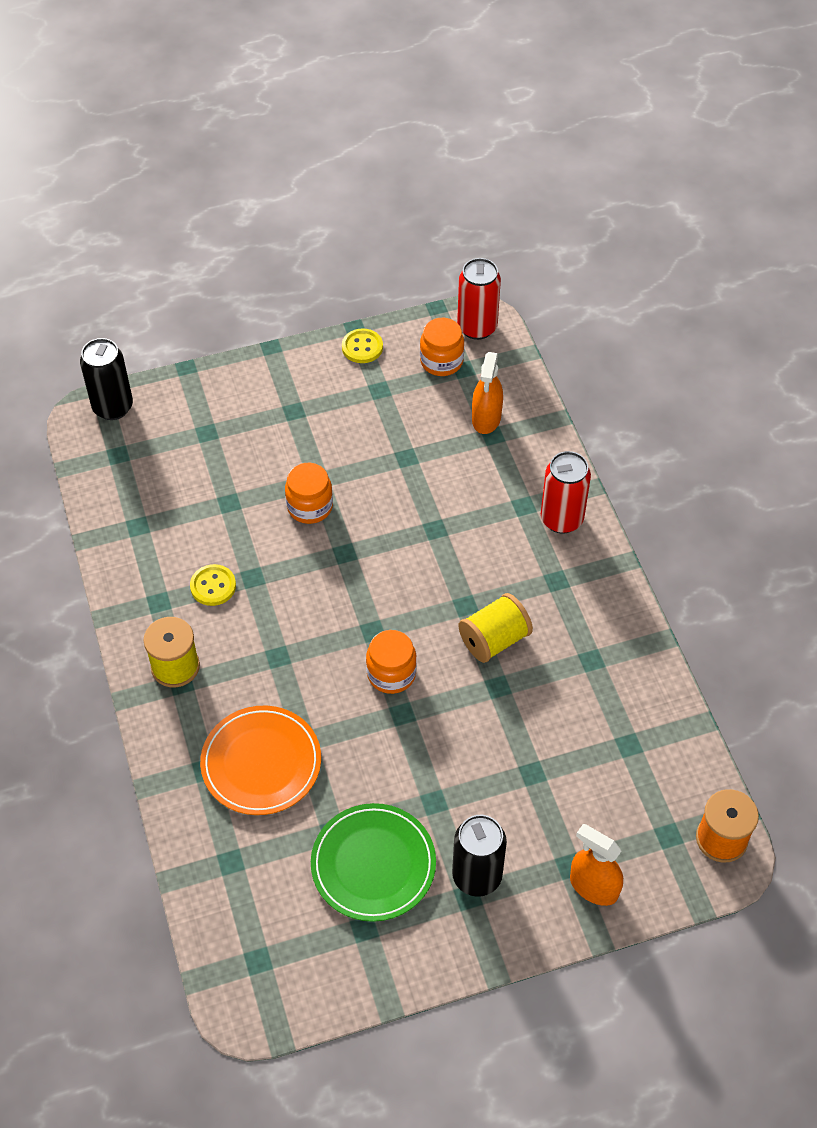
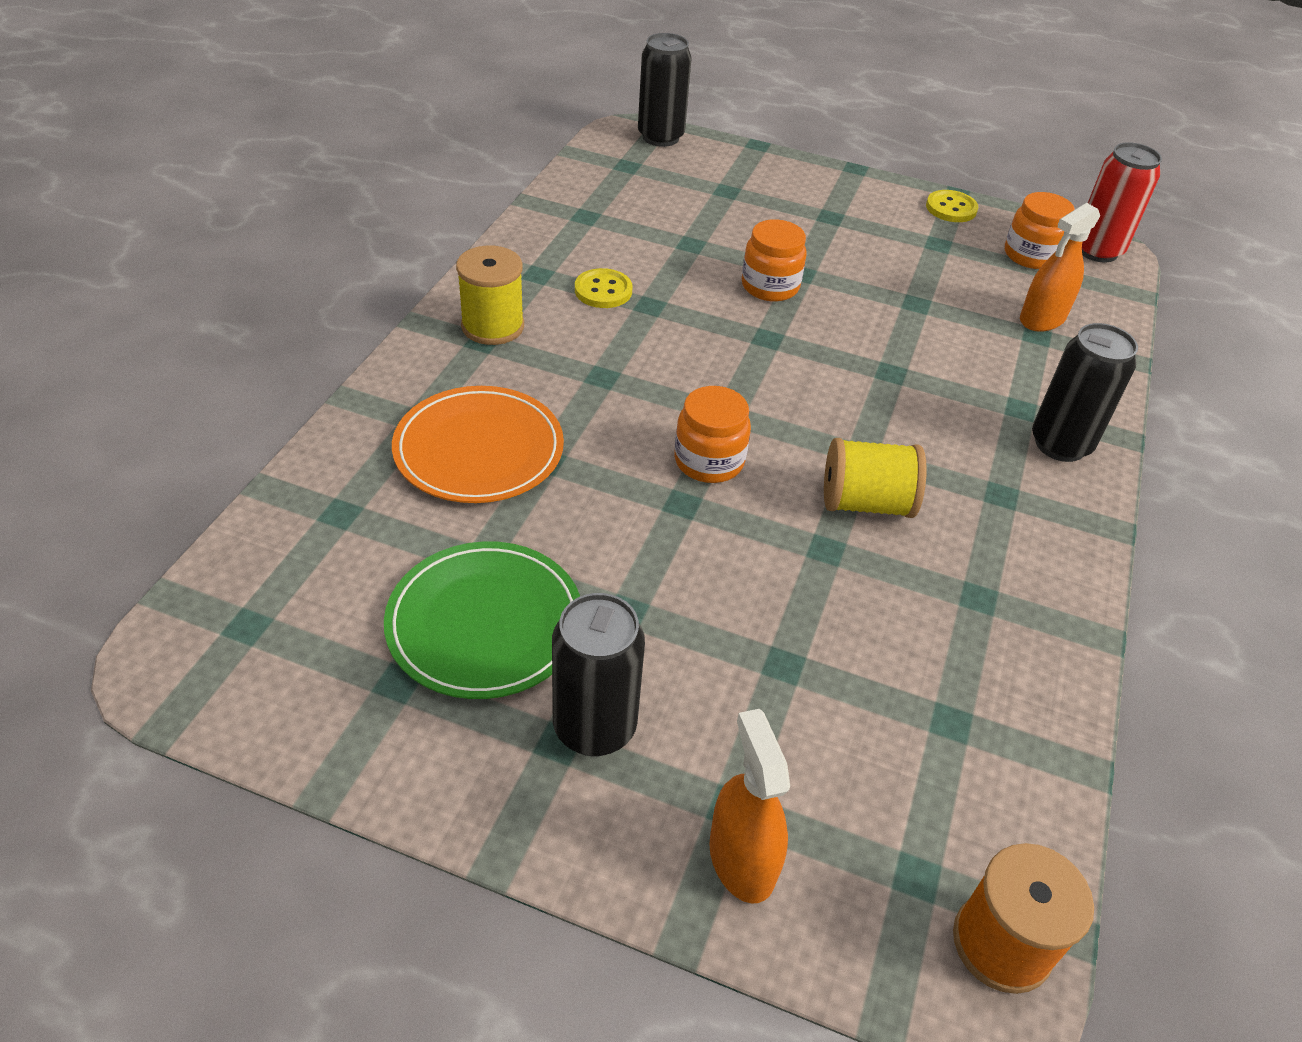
camera: 35 degrees right, 10 degrees down
red can [541,451,591,534] -> black can [1032,323,1138,462]

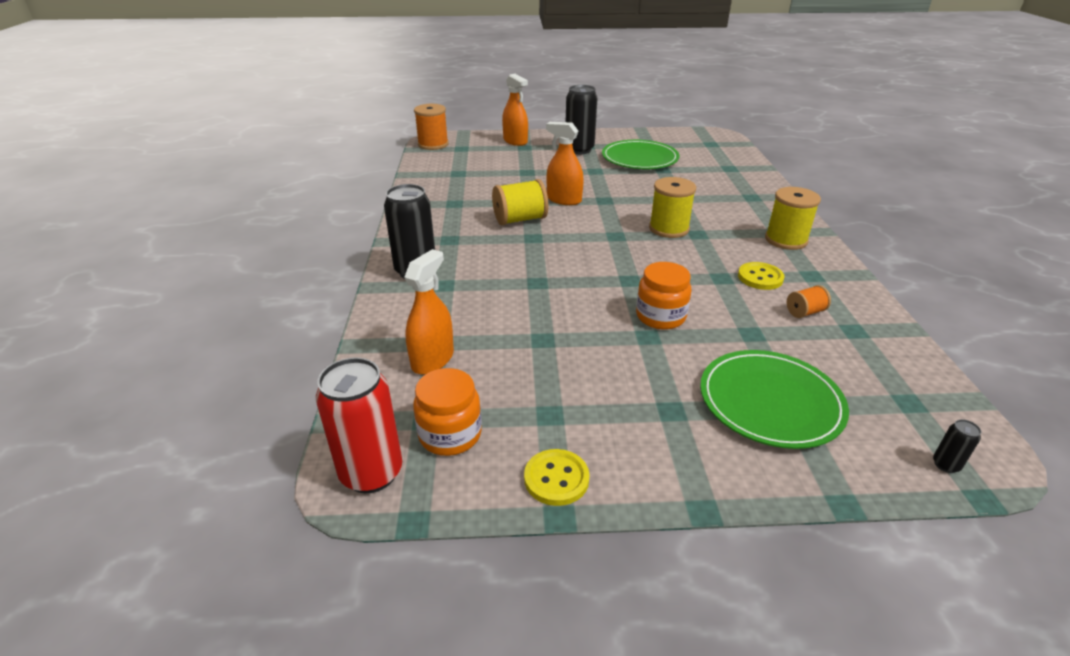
camera: 160 degrees right, 10 degrees down
orange plate [392,386,564,503] -> none
black can [638,33,692,147] -> black can [933,419,981,473], size x0.42
orange jar [675,386,751,483] -> none
none -> orange spray bottle [546,122,584,205]
none -> yellow spool [649,177,696,238]
none -> green plate [700,350,849,449]
none -> orange spool [787,285,831,318]

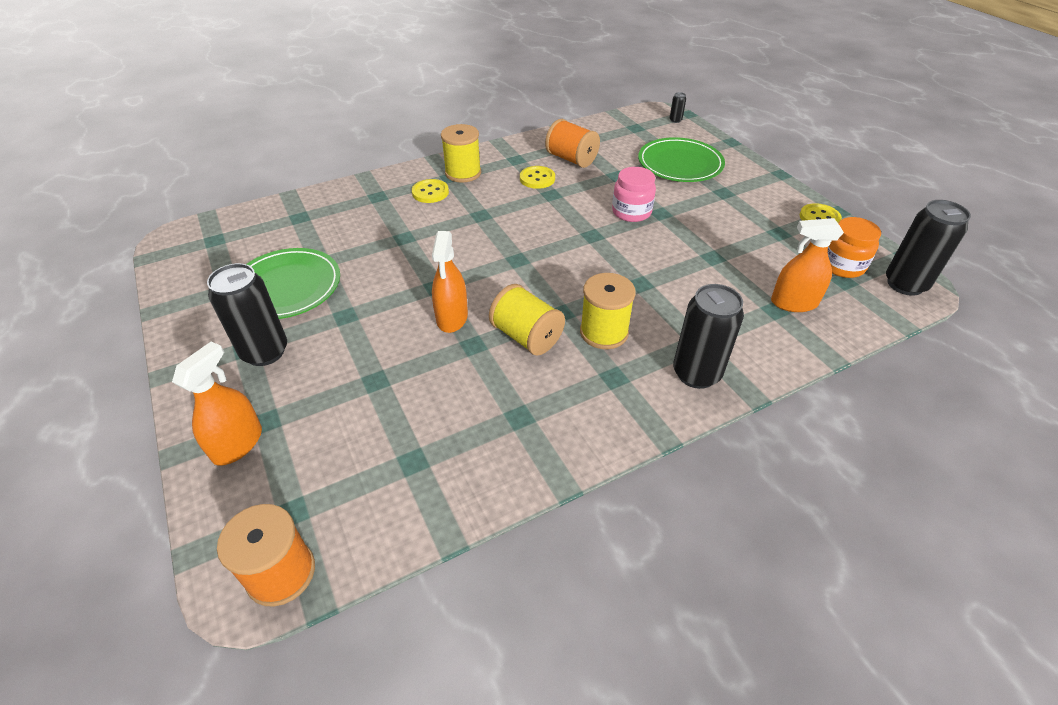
camera: 115 degrees left, 10 degrees up
red can [316,357,402,493] -> black can [886,200,971,296]
orange jar [636,262,691,330] -> pink jar [612,167,656,222]
yellow spool [649,177,696,238] -> yellow spool moved to [580,273,636,349]
orange spool [787,285,831,318] -> orange spool [545,119,600,168], size x1.84
none -> yellow button [412,179,449,203]

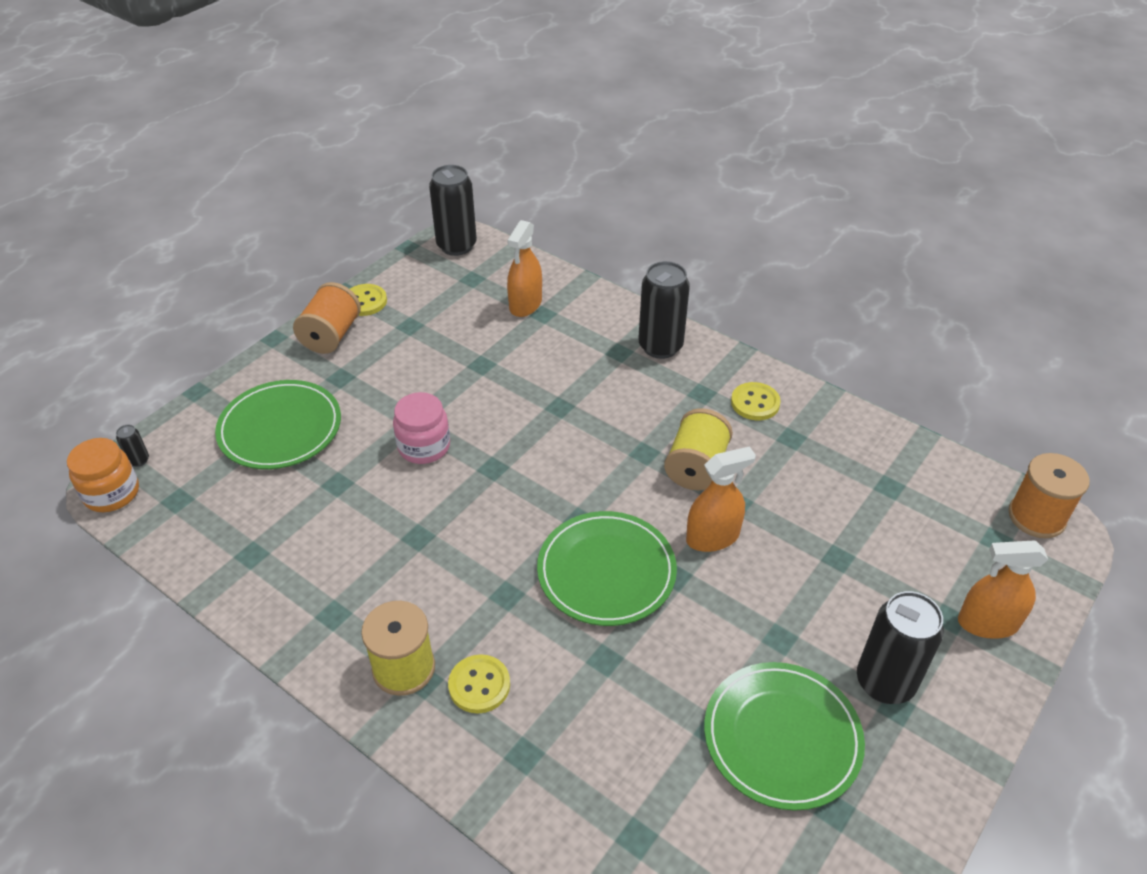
camera: 115 degrees left, 0 degrees up
yellow button [520,166,555,189] -> yellow button moved to [731,382,781,420]
orange spool [545,119,600,168] -> orange spool moved to [293,282,361,354]
yellow spool [580,273,636,349] -> none
orange spray bottle [771,218,844,312] -> orange spray bottle turned 45 degrees clockwise [507,220,542,317]
orange jar [828,217,881,278] -> orange jar moved to [67,438,139,512]
none -> green plate [537,511,677,626]

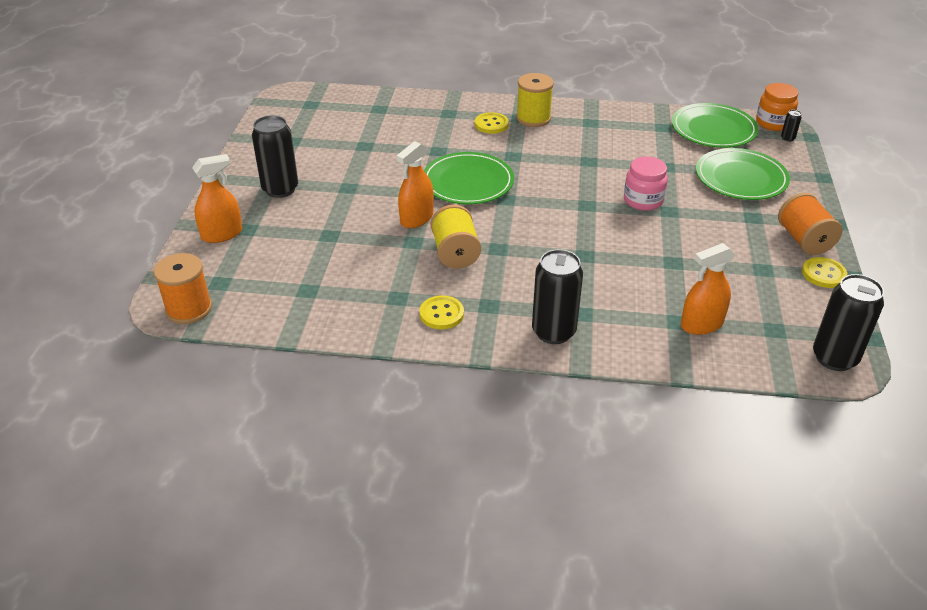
camera: 150 degrees right, 5 degrees down
orange spray bottle [507,220,542,317] -> orange spray bottle turned 105 degrees counterclockwise [681,243,735,335]
green plate [704,662,865,811] -> green plate moved to [672,103,759,148]

